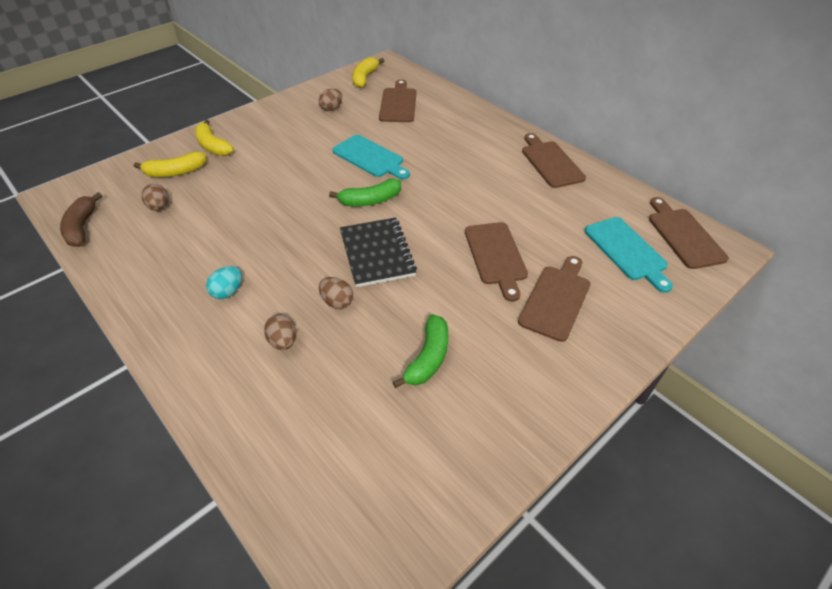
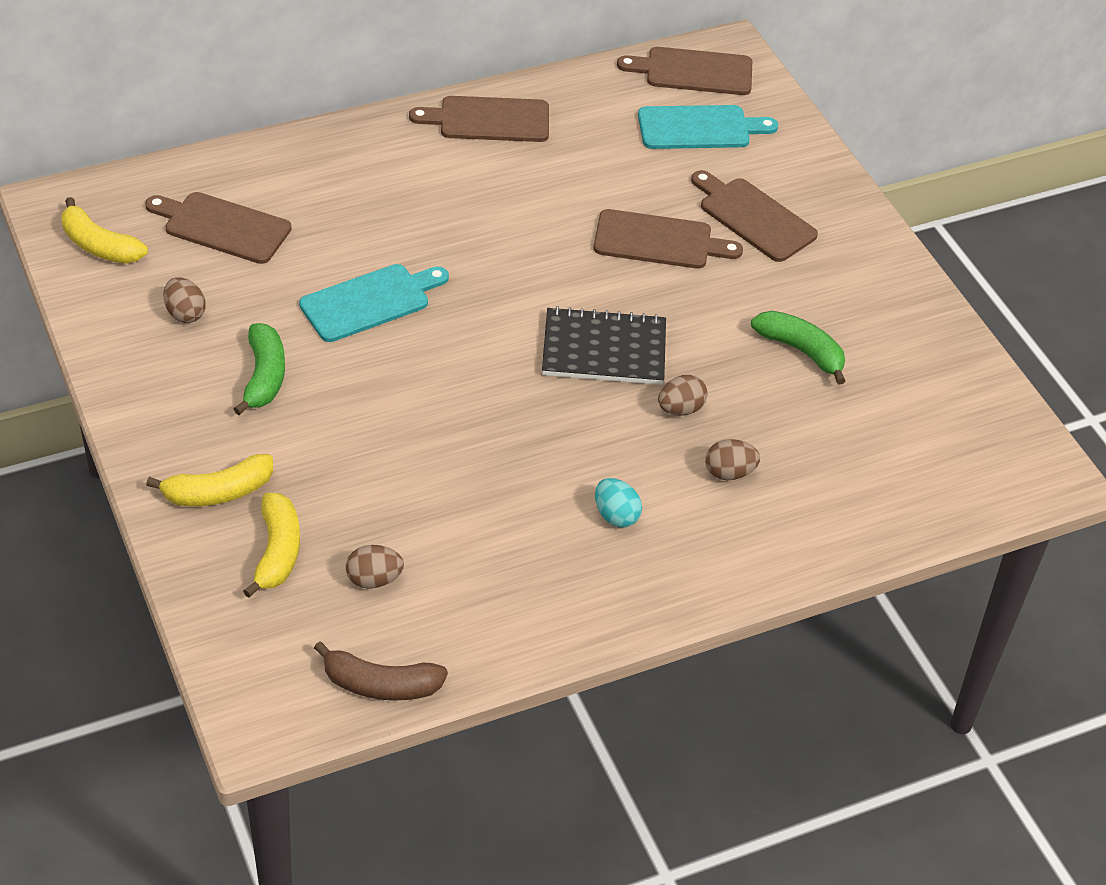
camera: 75 degrees left, 0 degrees up
green banana [329,179,401,207] -> green banana moved to [234,323,285,415]

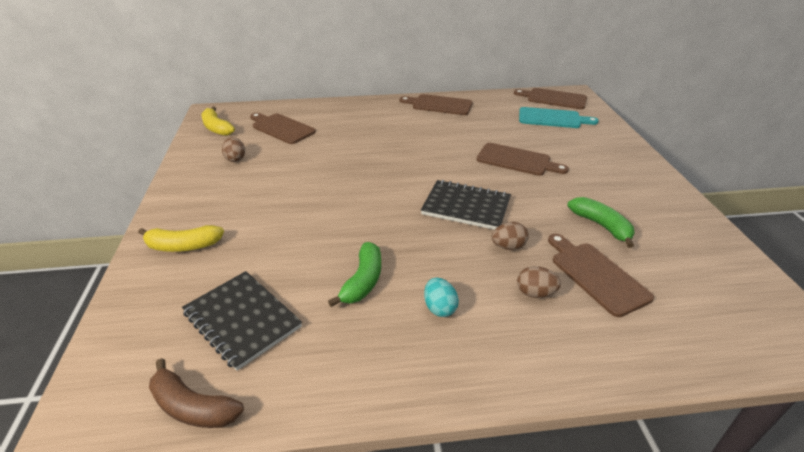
camera: 20 degrees right, 10 degrees down
green banana [234,323,285,415] -> green banana moved to [328,242,381,307]
yellow banana [243,493,300,598] -> none
turquoise cutting board [299,264,449,342] -> none
brown egg [346,545,404,589] -> black notebook [182,271,302,371]
brown cutting board [691,170,818,262] -> brown cutting board moved to [548,234,654,317]

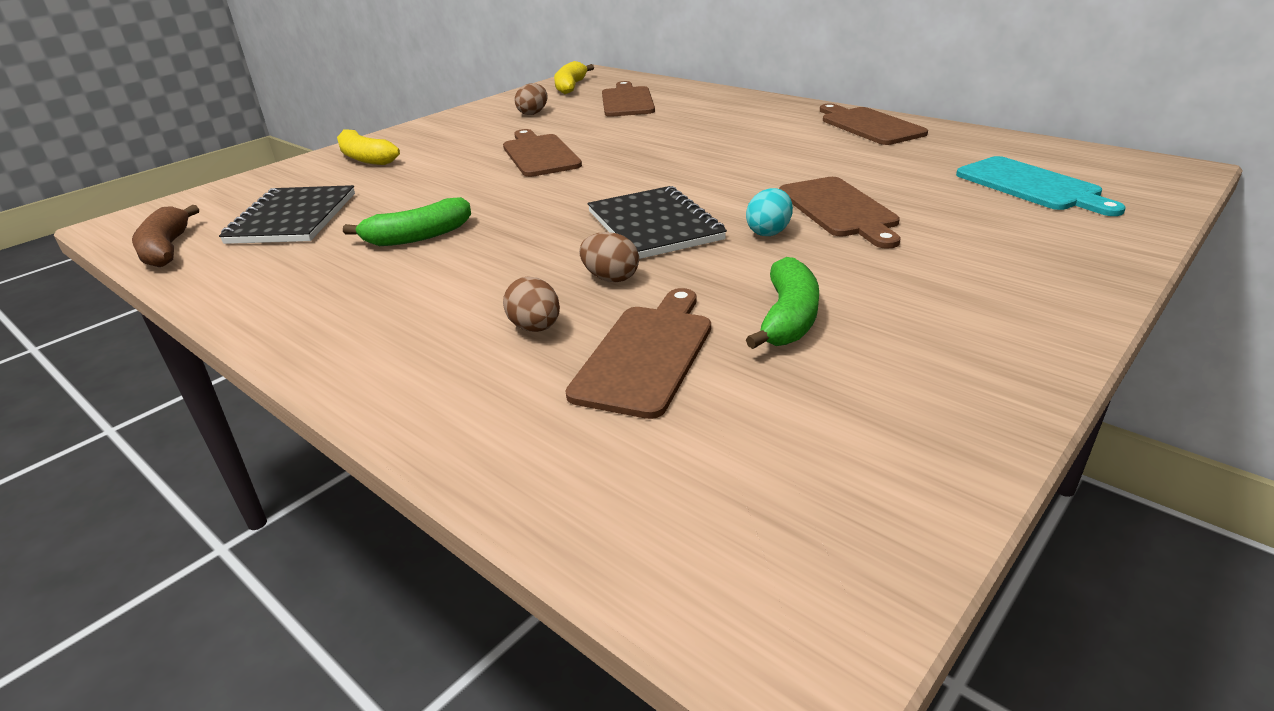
camera: 50 degrees right, 5 degrees down
turquoise egg [424,278,459,317] -> turquoise egg moved to [746,188,793,236]
brown cutting board [514,88,587,109] -> brown cutting board moved to [503,129,582,177]

